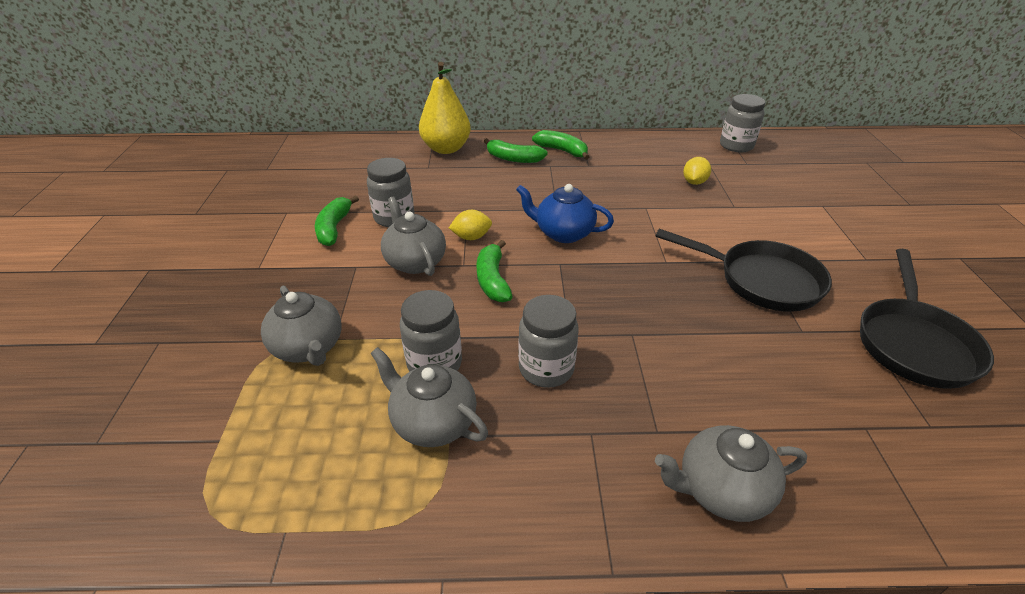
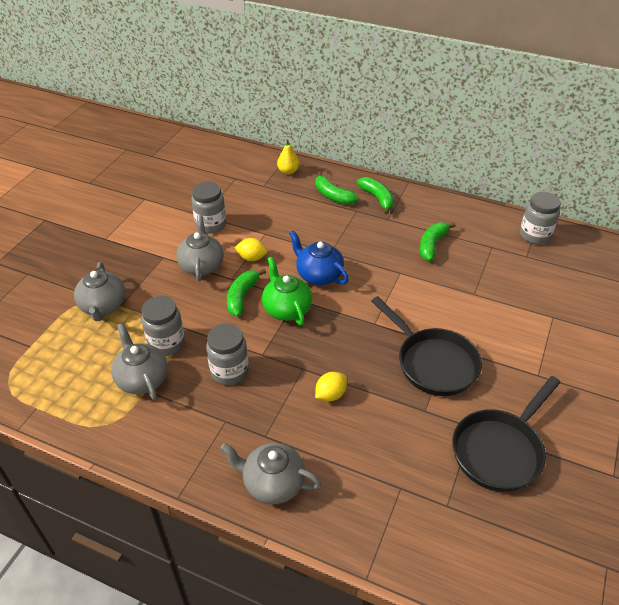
camera: 25 degrees right, 5 degrees up
green banana [315,195,359,246] -> green banana moved to [420,222,456,261]
yellow pear [419,62,471,154] -> yellow pear [277,139,300,175], size x0.53
yellow lemon [683,157,711,185] -> yellow lemon moved to [315,372,347,402]
none -> green teapot [262,257,312,326]

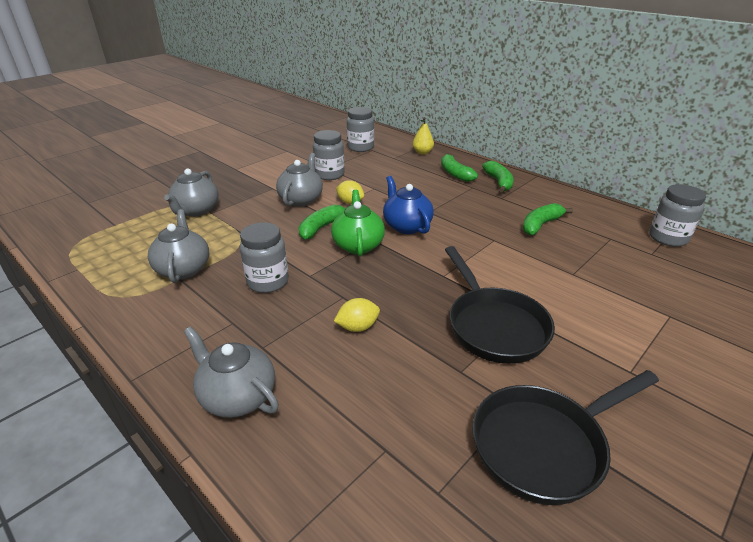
camera: 20 degrees right, 10 degrees down
grey jar [141,296,185,356] -> grey jar moved to [347,107,374,152]

